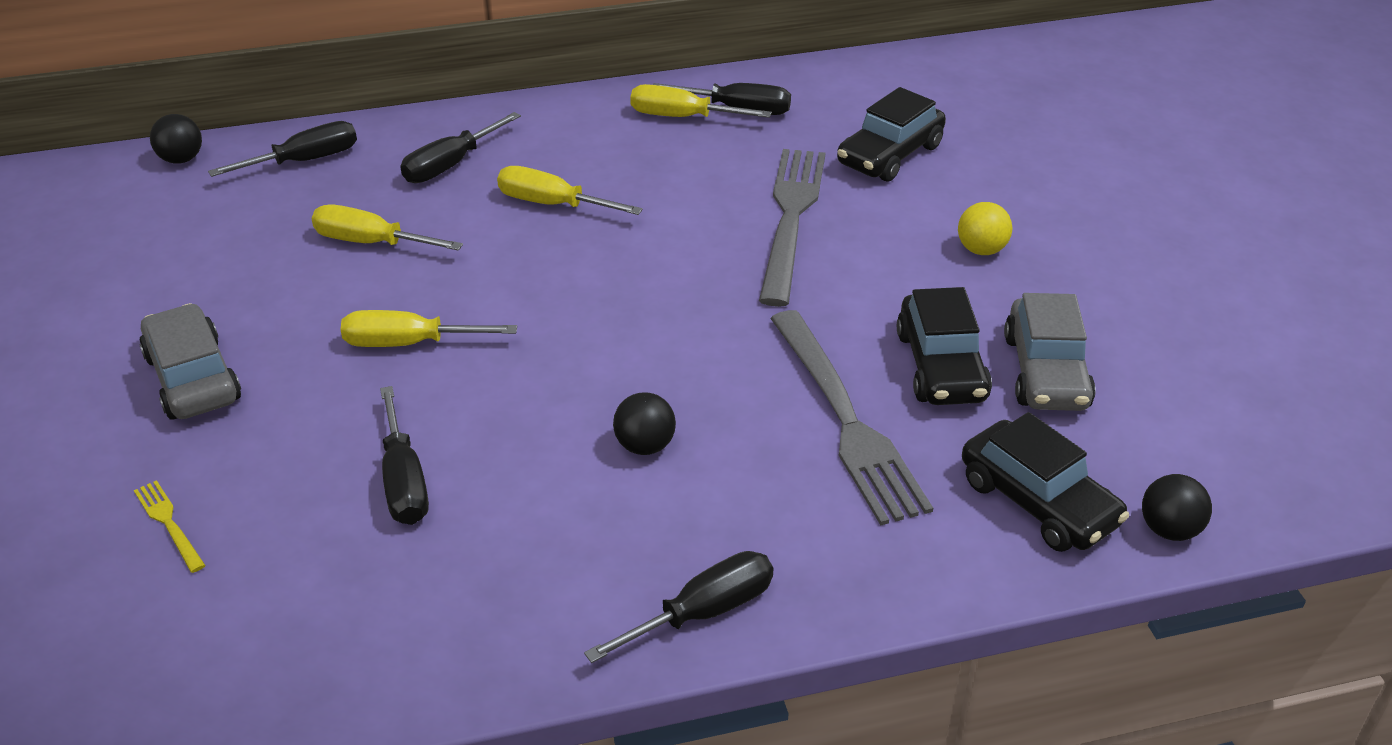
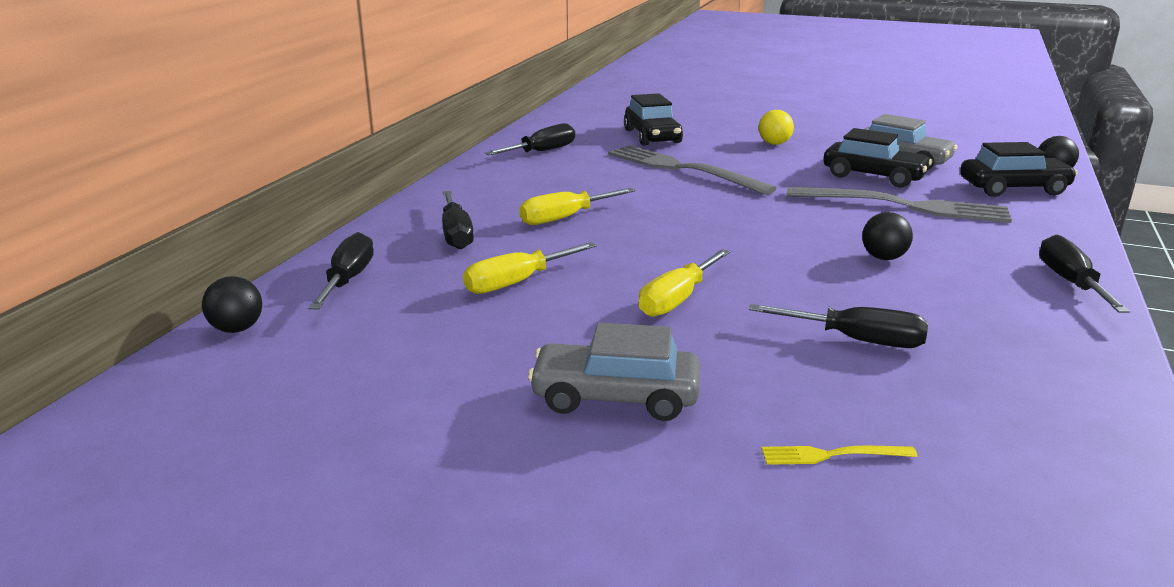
camera: 55 degrees left, 15 degrees down
yellow screwdriver [630,84,772,118] -> none

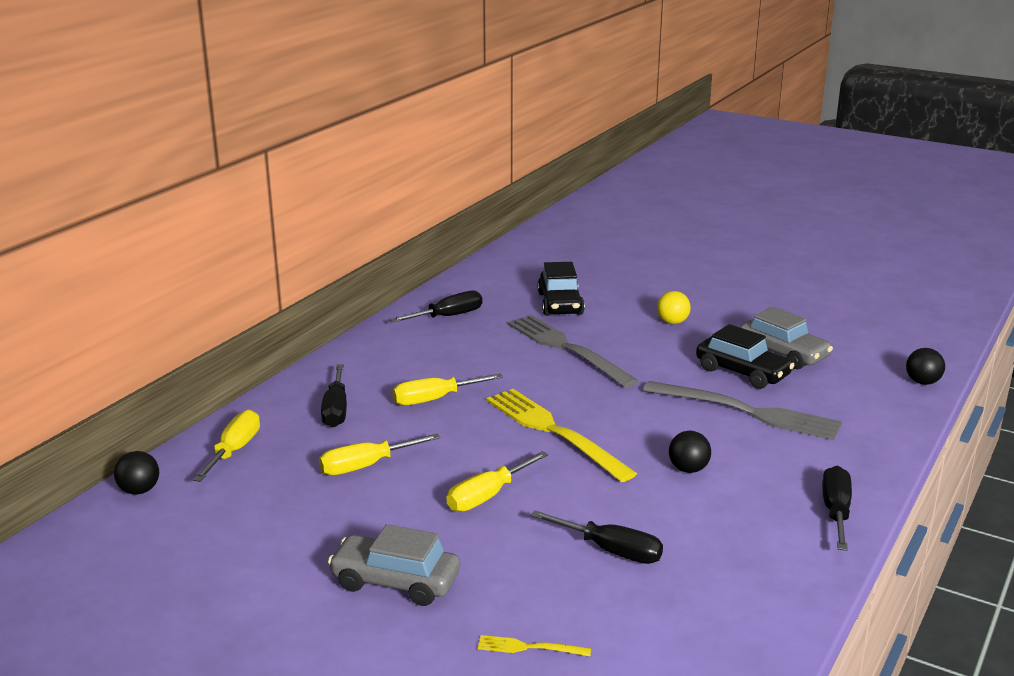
camera: 10 degrees right, 0 degrees up
black screwdriver [308,232,374,310] -> yellow screwdriver [193,410,260,482]
black car [960,142,1078,197] -> none
none -> yellow fork [486,389,637,482]

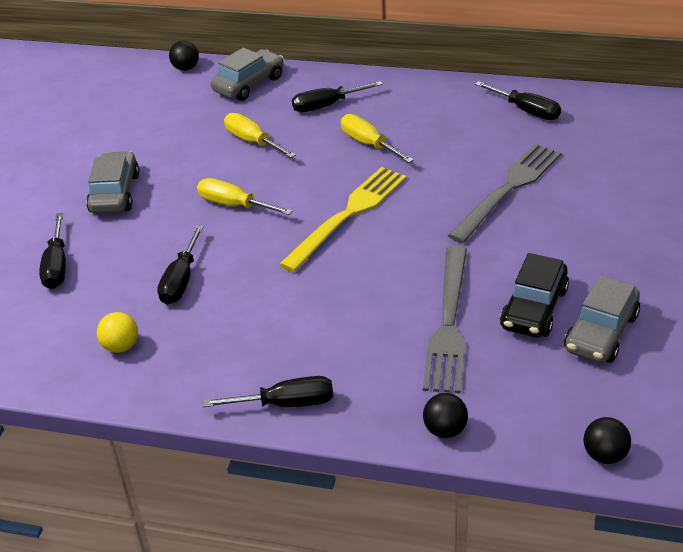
camera: 75 degrees right, 15 degrees up
yellow screwdriver [193,410,260,482] -> grey car [211,48,284,101]
yellow fork [478,635,591,657] -> black screwdriver [39,213,66,289]
black car [538,262,585,316] -> none
yellow ball [657,291,691,324] -> yellow ball moved to [97,312,138,353]
black ball [669,431,711,473] -> black ball moved to [423,393,468,438]

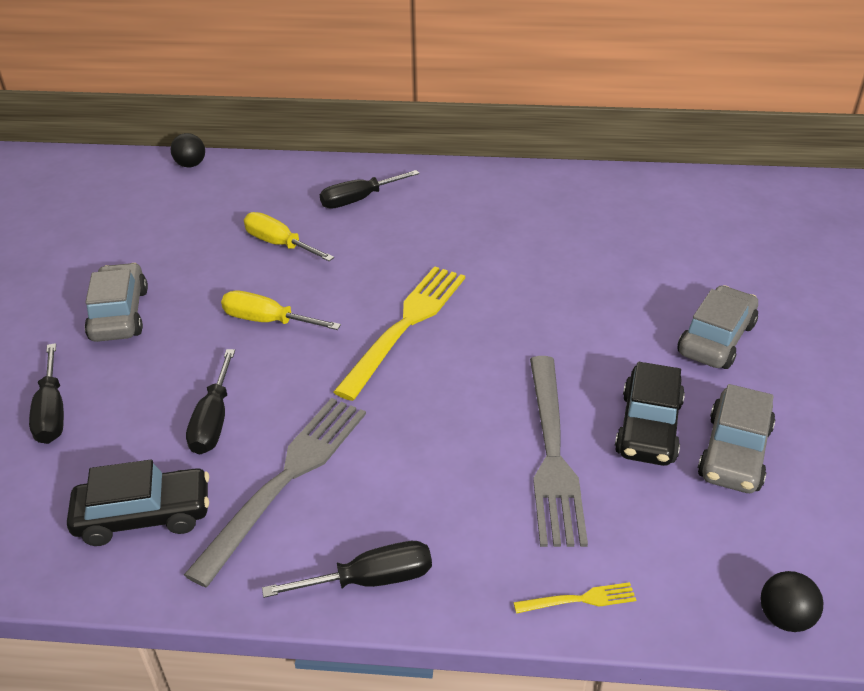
camera: 10 degrees left, 0 degrees up
yellow ball [97,312,138,353] -> black car [67,460,209,546]
grey car [211,48,284,101] -> grey car moved to [678,285,758,369]
yellow screwdriver [341,114,414,163] -> none
black ball [423,393,468,438] -> yellow fork [513,582,636,614]
grey fork [448,143,562,243] -> grey fork moved to [184,398,366,587]
black screwdriver [475,81,561,120] -> none

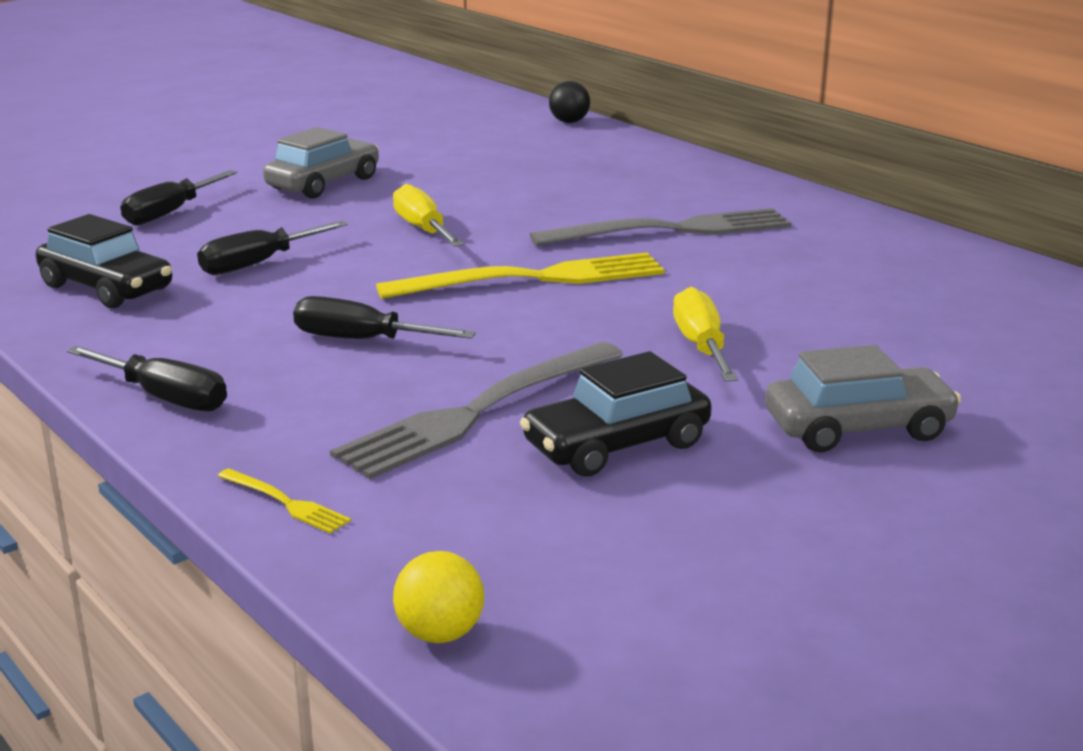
camera: 45 degrees right, 15 degrees down
grey fork [184,398,366,587] -> grey fork moved to [529,208,791,246]
yellow screwdriver [244,212,334,261] -> yellow screwdriver moved to [673,287,738,381]
black screwdriver [320,170,420,209] -> black screwdriver moved to [293,296,476,339]
grey car [698,384,776,493] -> none
black ball [761,571,824,632] -> yellow ball [393,551,484,643]

